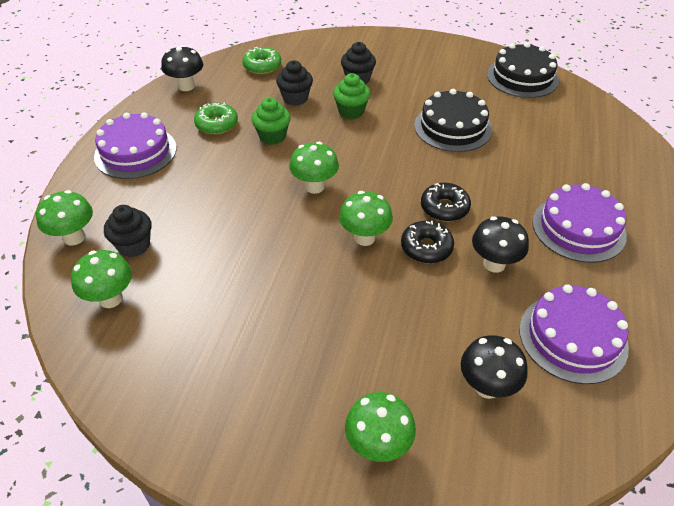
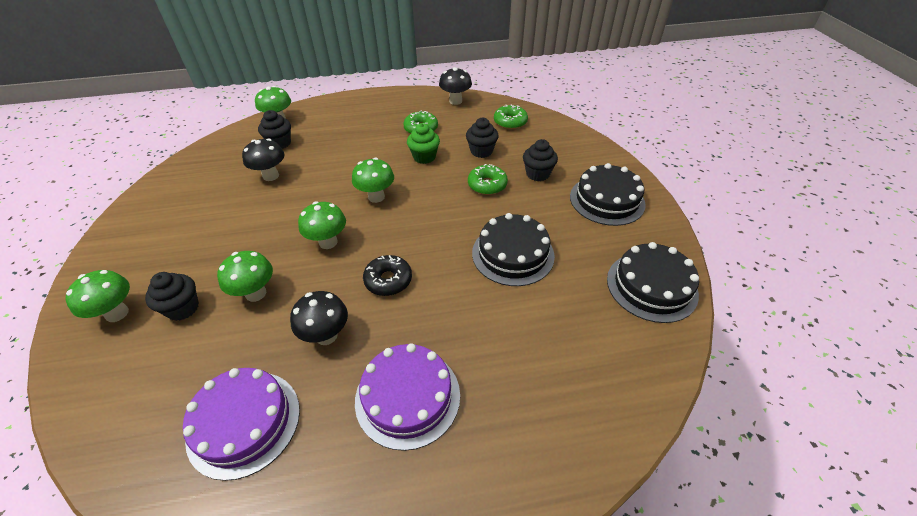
camera: 65 degrees right, 0 degrees up
green mushroom [71,250,132,308] -> green mushroom moved to [217,251,273,302]
purple cake [94,112,177,179] -> none
green cupcake [333,73,371,119] -> green donut [468,164,508,195]
black donut [401,221,454,263] -> none
black mushroom [461,335,528,399] -> black mushroom moved to [242,138,285,181]
none -> black cupcake [145,272,199,321]
none -> black cake [570,163,646,226]

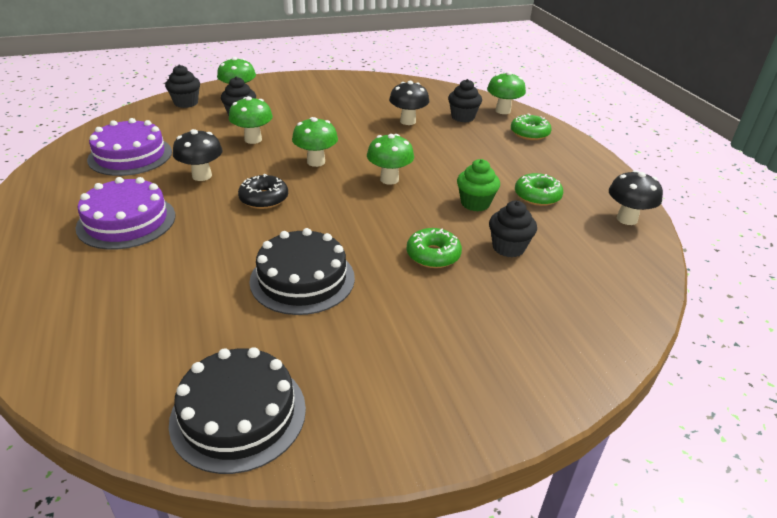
camera: 80 degrees right, 10 degrees down
green donut [494,104,528,129] -> green donut moved to [511,114,551,140]
black cupcake [523,139,558,181] -> black cupcake moved to [165,65,200,108]
black cake [570,163,646,226] -> none

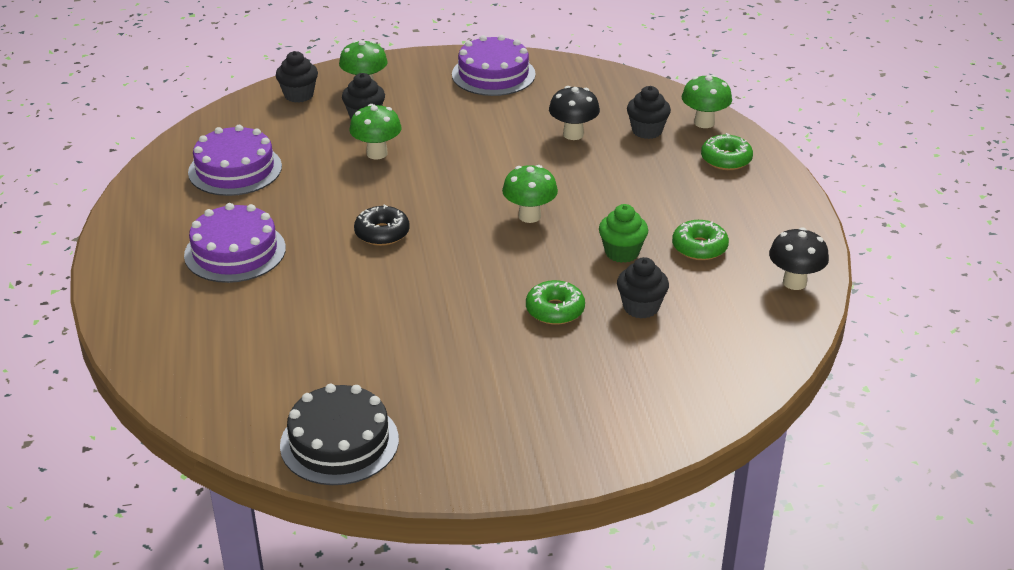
camera: 10 degrees right, 0 degrees up
black mushroom [173,129,223,181] -> none
black cake [249,228,355,315] -> none
green mushroom [292,117,338,167] -> none
none -> purple cake [452,35,536,96]

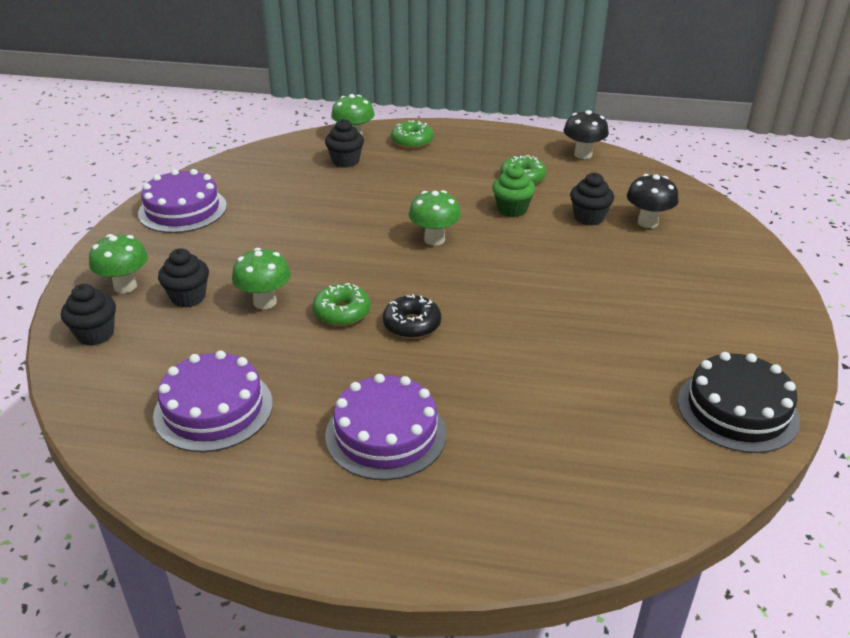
camera: 70 degrees left, 0 degrees up
green donut [526,280,585,325] -> green donut moved to [313,283,370,326]
black mushroom [549,86,600,140] -> black mushroom moved to [627,174,679,228]

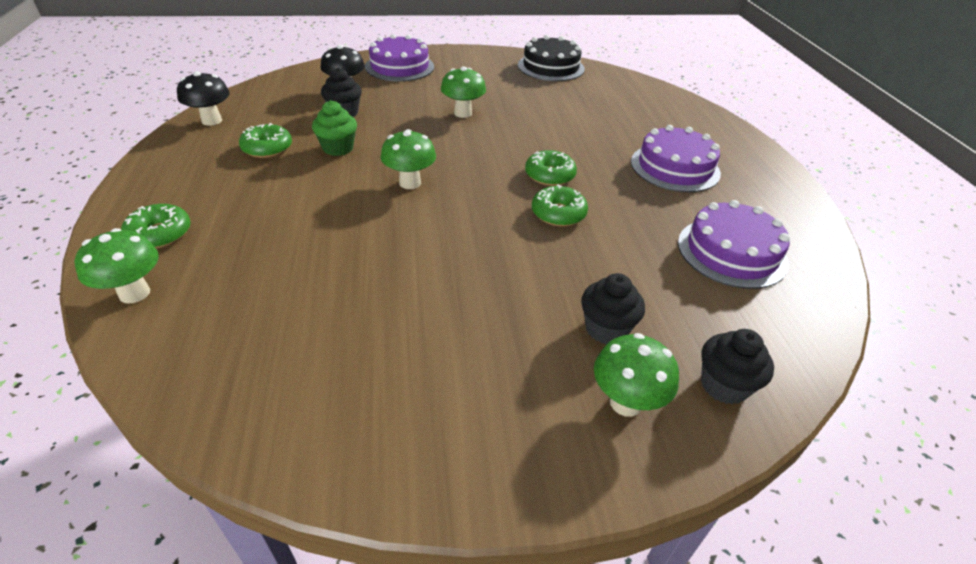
camera: 110 degrees left, 5 degrees up
purple cake [138,169,227,233] -> purple cake moved to [365,34,434,82]
green mushroom [232,248,291,309] -> green mushroom moved to [441,66,486,118]
black cupcake [325,119,364,168] -> none
black donut [383,294,441,339] -> green donut [525,150,577,186]

